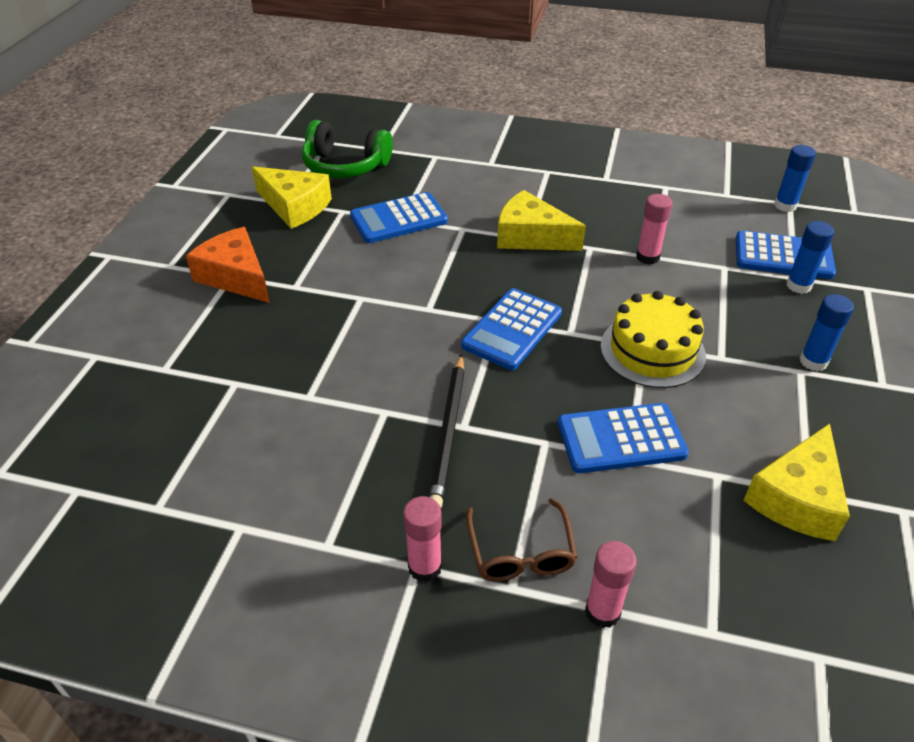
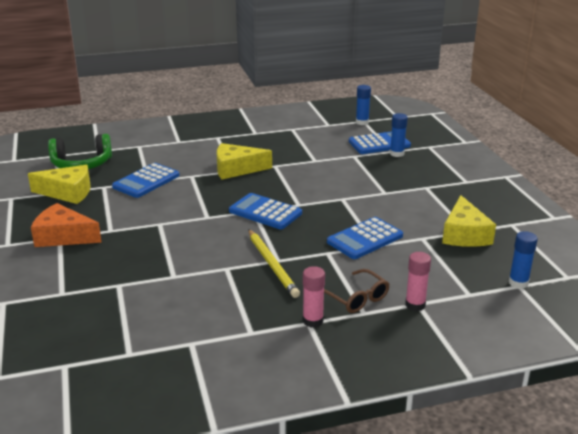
camera: 30 degrees left, 15 degrees down
black pencil [429,354,465,508] -> yellow pencil [248,229,300,298]
blue calculator [461,288,562,370] -> blue calculator turned 120 degrees clockwise [229,193,302,229]
yellow cake [600,291,706,388] -> none
pink glue stick [636,194,672,265] -> none
blue glue stick [800,294,854,371] -> blue glue stick moved to [508,231,538,289]

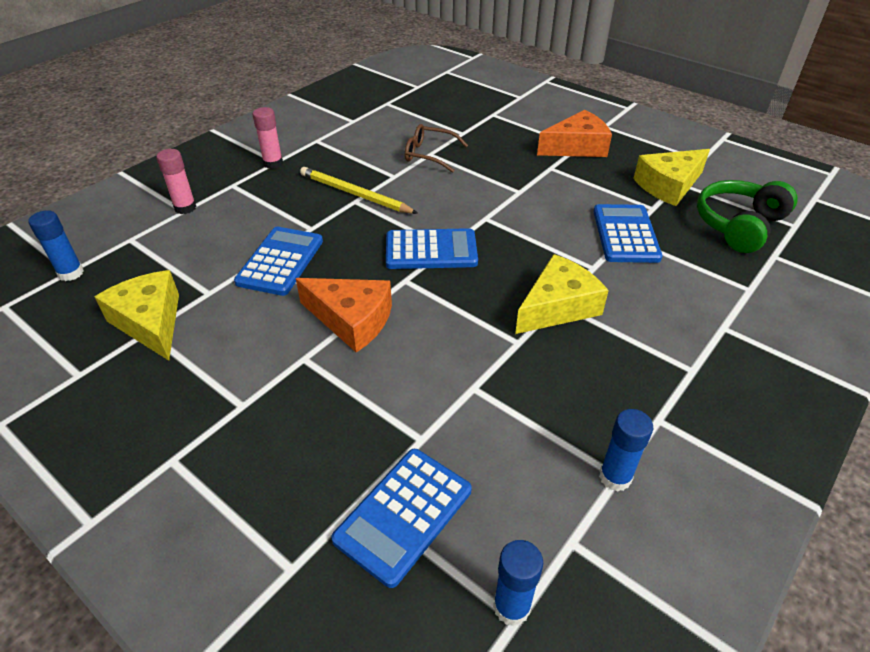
camera: 145 degrees right, 15 degrees up
brown glasses [324,269,389,313] -> brown glasses moved to [405,124,468,173]
blue glue stick [390,113,408,157] -> blue glue stick moved to [599,409,653,492]
none -> orange cheese [296,278,392,353]

